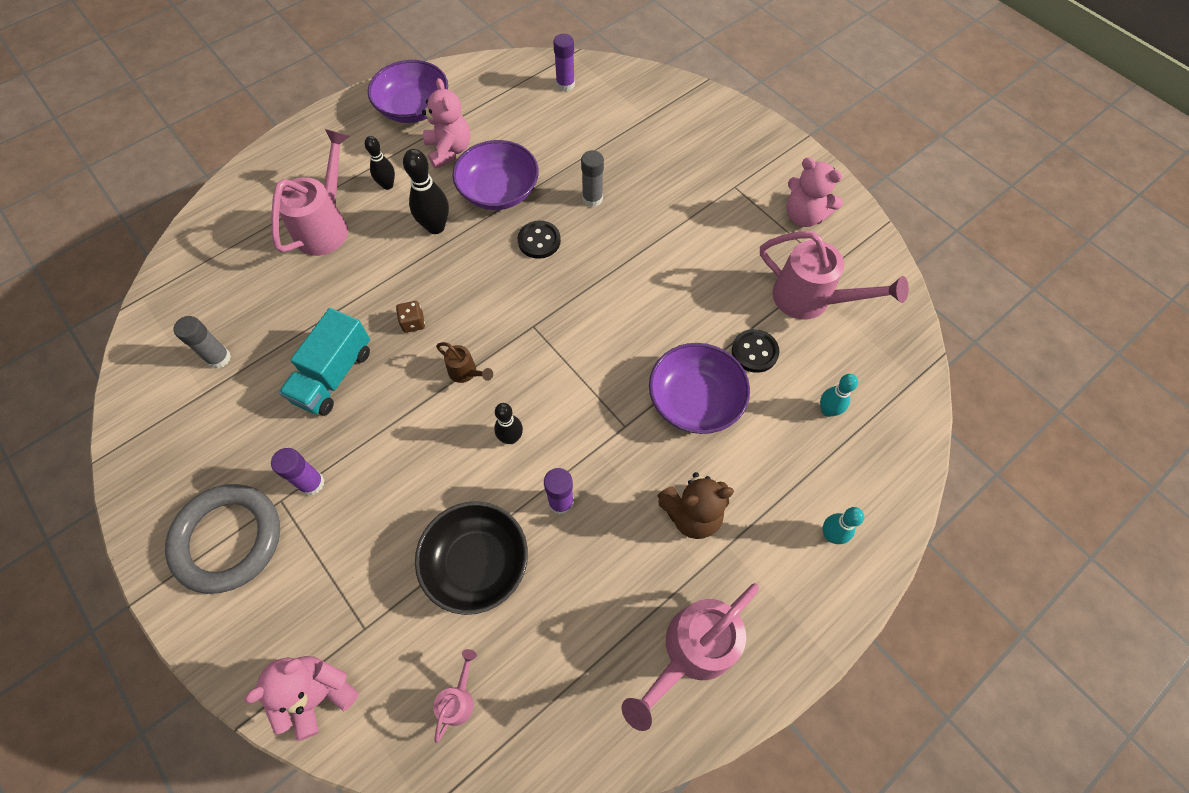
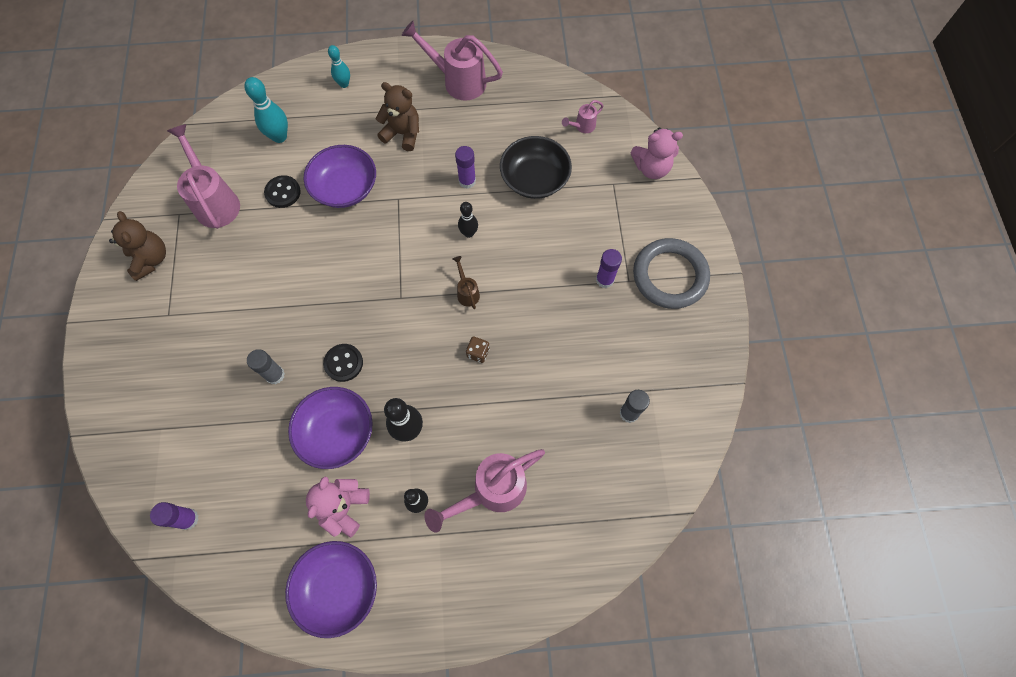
camera: 145 degrees left, 5 degrees up
turquoise truck [279,308,370,416] -> none
pink watering can [622,583,759,731] -> pink watering can turned 150 degrees counterclockwise [402,21,503,100]
pink teddy bear [787,158,843,227] -> brown teddy bear [109,211,166,281]
turquoise bowling pin [820,374,858,417] -> turquoise bowling pin [244,77,288,143], size x1.56

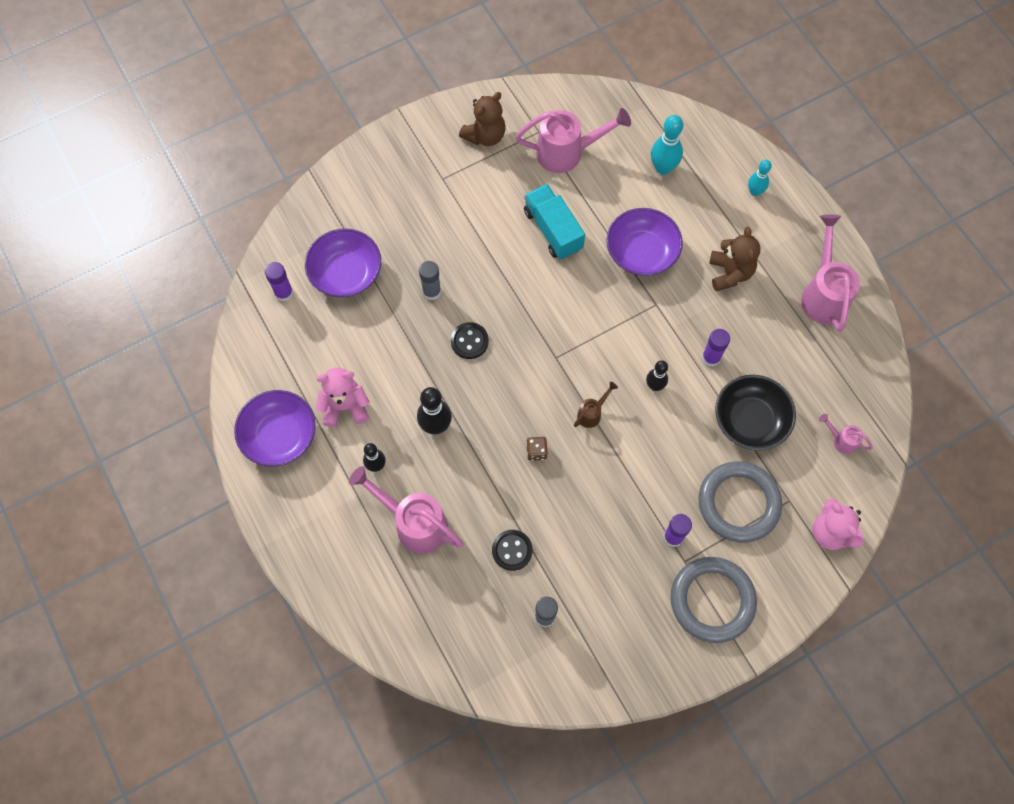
camera: 65 degrees right, 0 degrees up
pink watering can [167,124,240,229] -> pink watering can turned 45 degrees clockwise [515,108,631,173]
black button [264,175,301,208] -> black button moved to [492,530,533,571]
purple bowl [288,387,373,469] -> purple bowl moved to [305,228,381,297]
none -> turquoise truck [524,184,585,260]
none -> grey ring [699,461,782,543]

